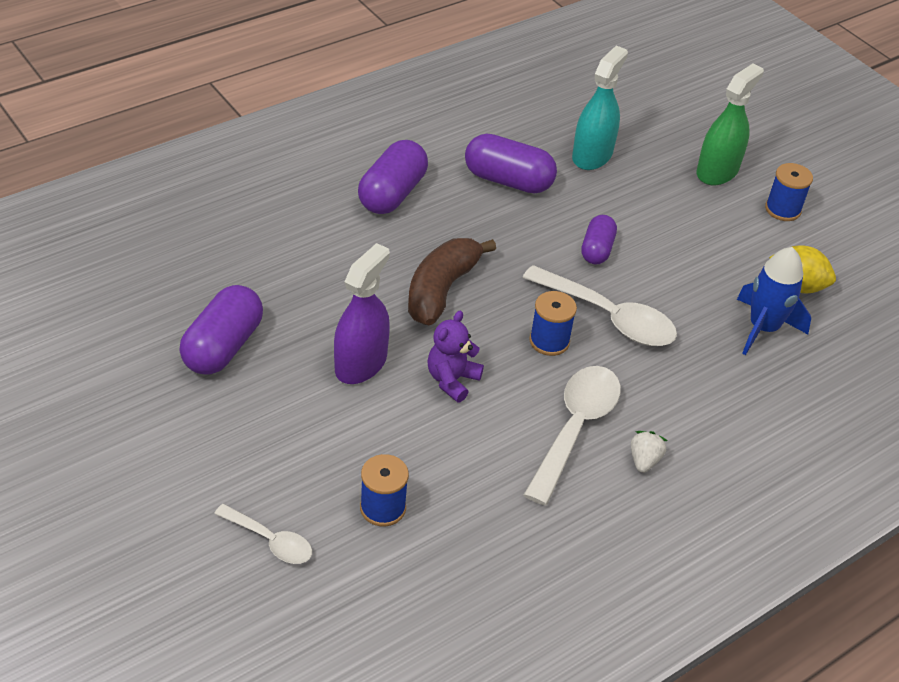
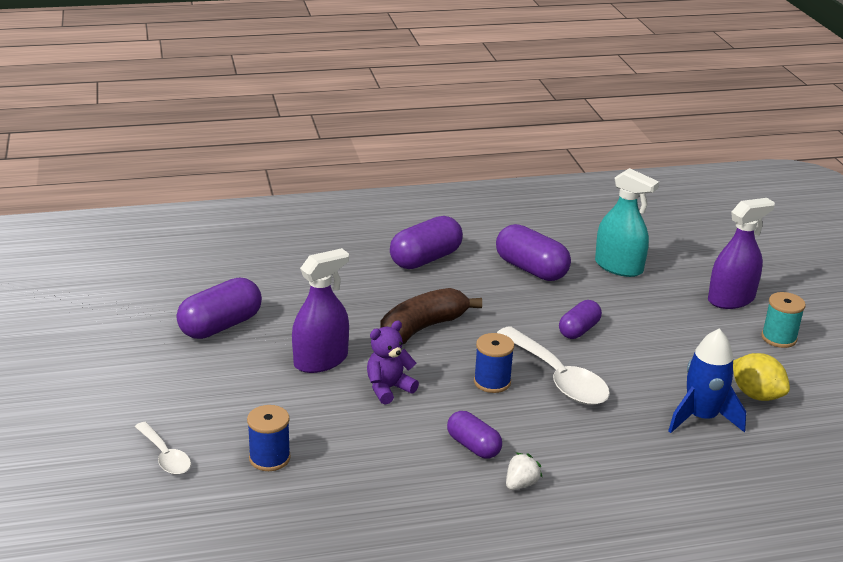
camera: 25 degrees right, 15 degrees down
white spoon [524,366,621,505] -> purple capsule [447,411,502,459]
turquoise spray bottle [572,46,628,170] -> turquoise spray bottle turned 75 degrees clockwise [595,168,659,277]
green spray bottle [697,63,764,185] -> purple spray bottle [708,198,775,309]
blue spool [765,163,813,221] -> turquoise spool [761,292,806,348]

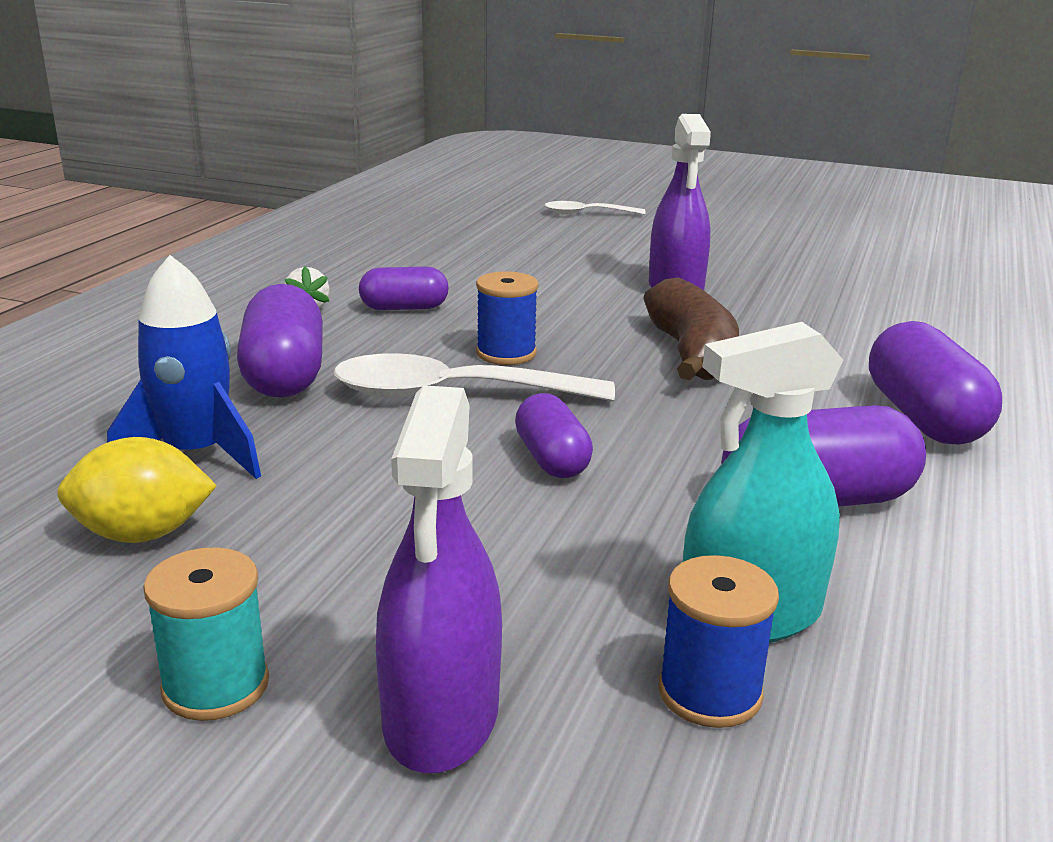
camera: 125 degrees right, 5 degrees down
purple capsule [177,278,262,339] -> purple capsule moved to [237,284,323,398]
blue spool [247,405,291,471] -> blue spool moved to [658,555,779,728]
purple teddy bear [367,321,419,405] -> none

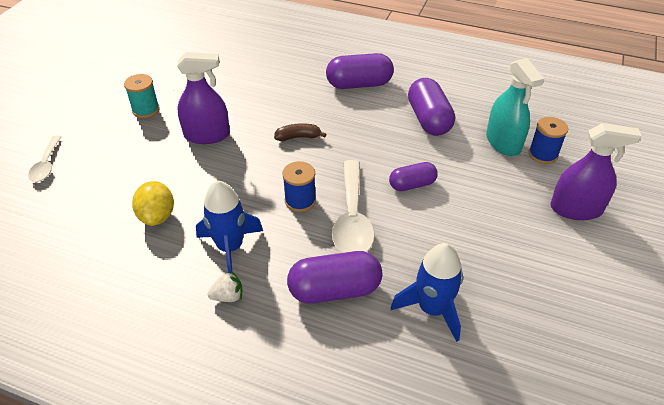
camera: 90 degrees left, 20 degrees up
yellow lemon [57,437,217,543] -> yellow lemon moved to [132,181,174,226]
turquoise spool [143,547,269,721] -> turquoise spool moved to [124,74,160,118]
purple capsule [359,266,449,310] -> blue rocket [196,180,263,274]
brown banana [643,277,739,380] -> brown banana [274,123,326,141], size x0.53

